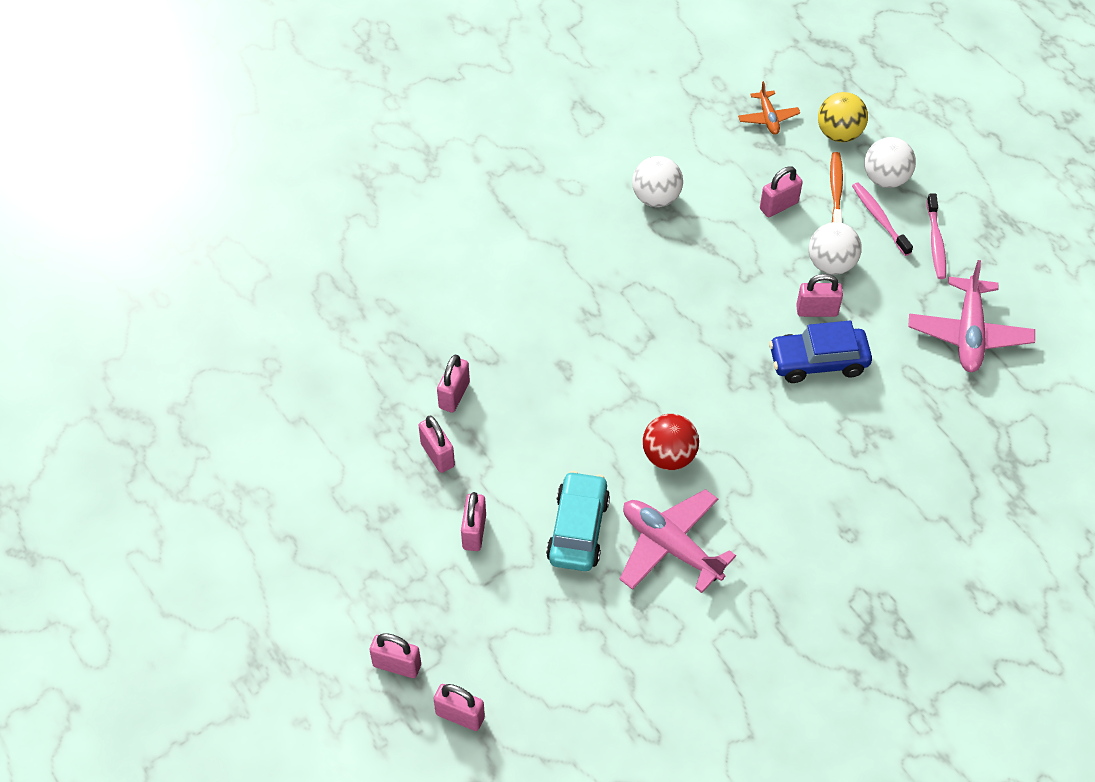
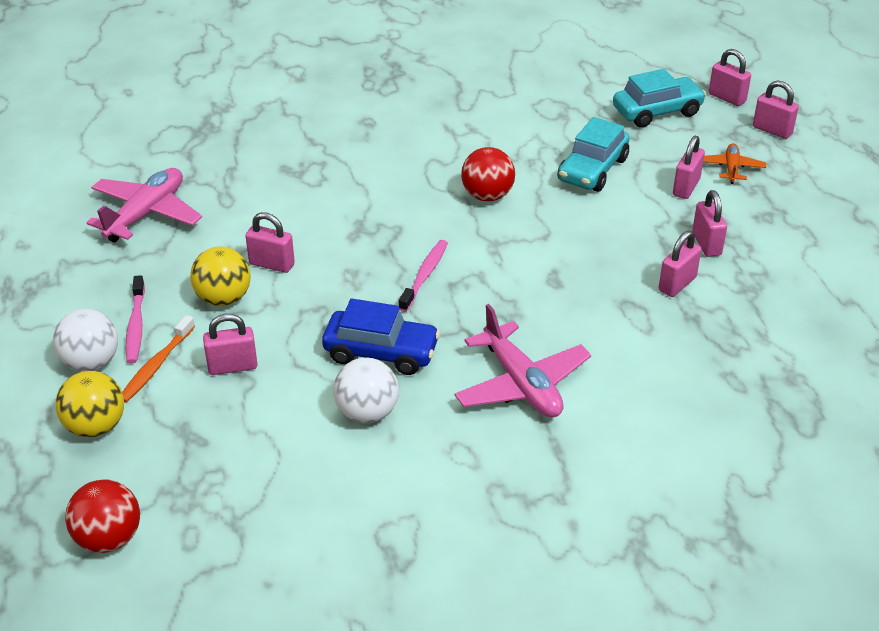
camera: 160 degrees left, 15 degrees down
pink plane [619,489,736,593] -> pink plane moved to [455,304,591,418]
orange plane [738,81,800,135] -> orange plane moved to [703,143,766,184]
blue car [769,321,872,383] -> blue car moved to [322,298,440,375]
white ball [809,222,862,275] -> yellow ball [190,246,251,306]
pink toothbrush [927,193,946,279] -> pink toothbrush moved to [399,240,448,312]
none -> red ball [65,480,140,553]
none -> turquoise car [613,69,706,128]

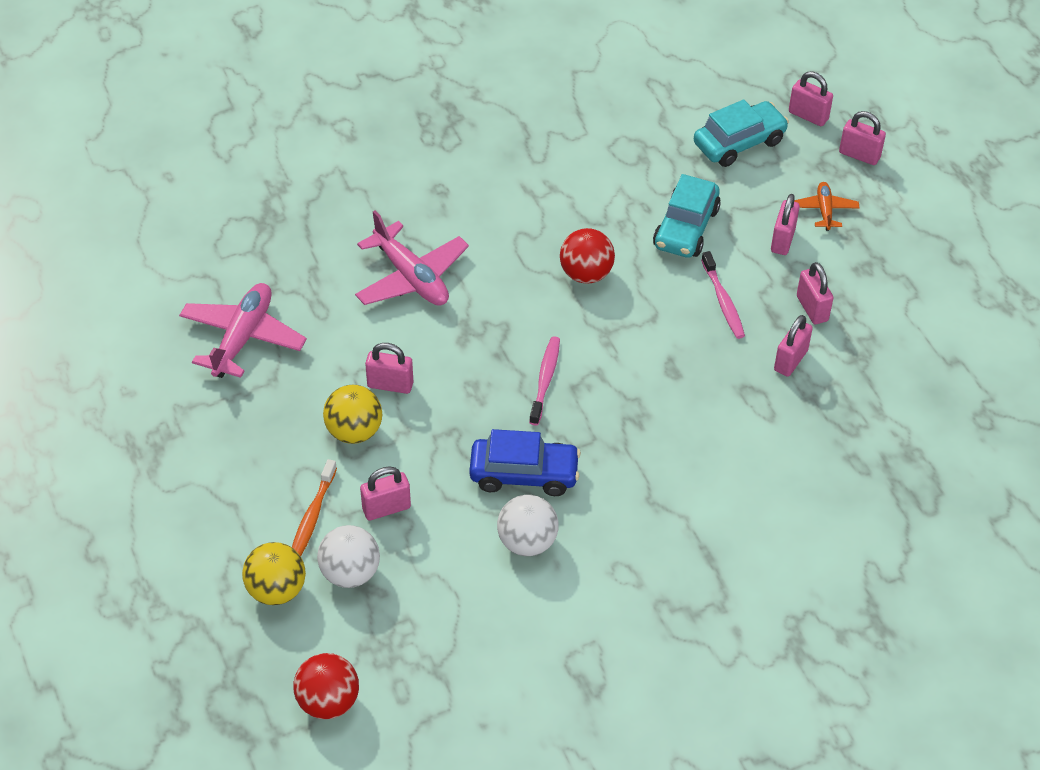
camera: 10 degrees left, 10 degrees up
white ball [53,309,118,372] -> white ball moved to [317,525,380,588]
pink toothbrush [126,275,145,364] -> pink toothbrush moved to [701,251,745,339]
pink plane [455,304,591,418] -> pink plane moved to [355,211,469,306]

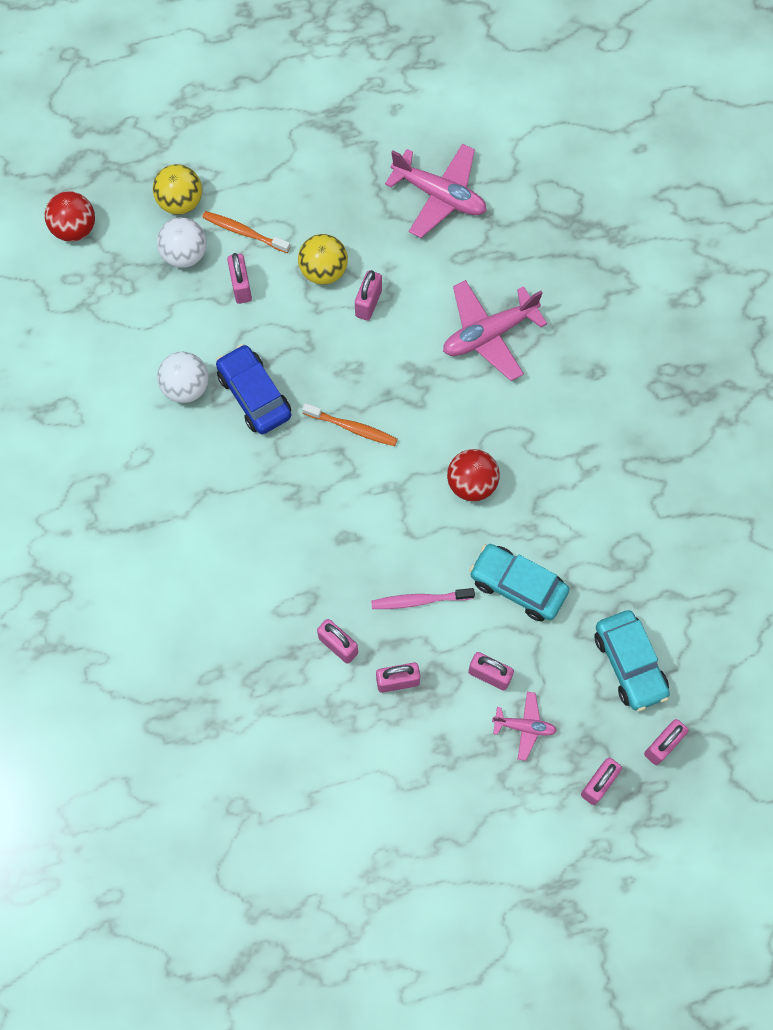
camera: 100 degrees right, 20 degrees up
blue car [469,429,581,496] -> blue car turned 135 degrees clockwise [216,344,291,434]
pink toothbrush [529,336,560,426] -> orange toothbrush [302,403,398,446]
orange plane [794,182,860,231] -> pink plane [492,692,557,761]

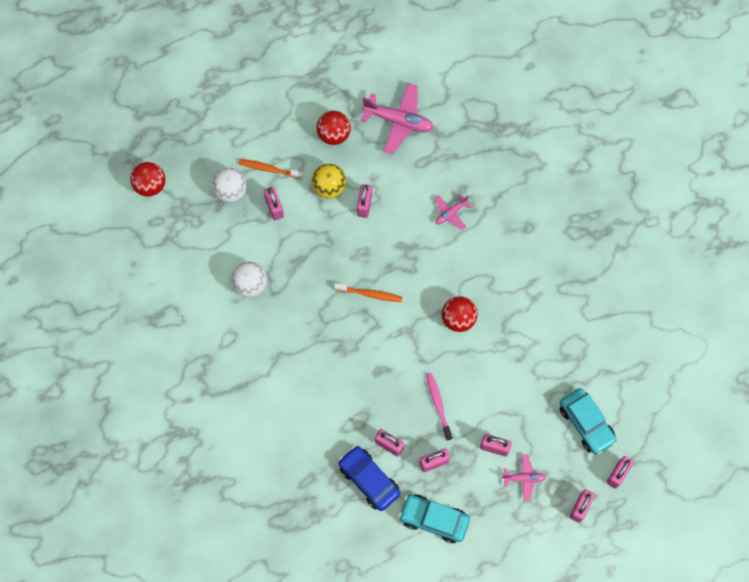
camera: 10 degrees left, 0 degrees up
yellow ball [153,164,202,215] -> none
blue car [216,344,291,434] -> blue car moved to [338,445,400,511]
pink toothbrush [371,588,475,609] -> pink toothbrush turned 90 degrees clockwise [426,373,452,441]
pink plane [443,280,547,381] -> pink plane [435,194,472,230], size x0.54
turquoise car [469,544,569,622] -> turquoise car moved to [398,495,470,543]
none -> red ball [316,111,351,145]

